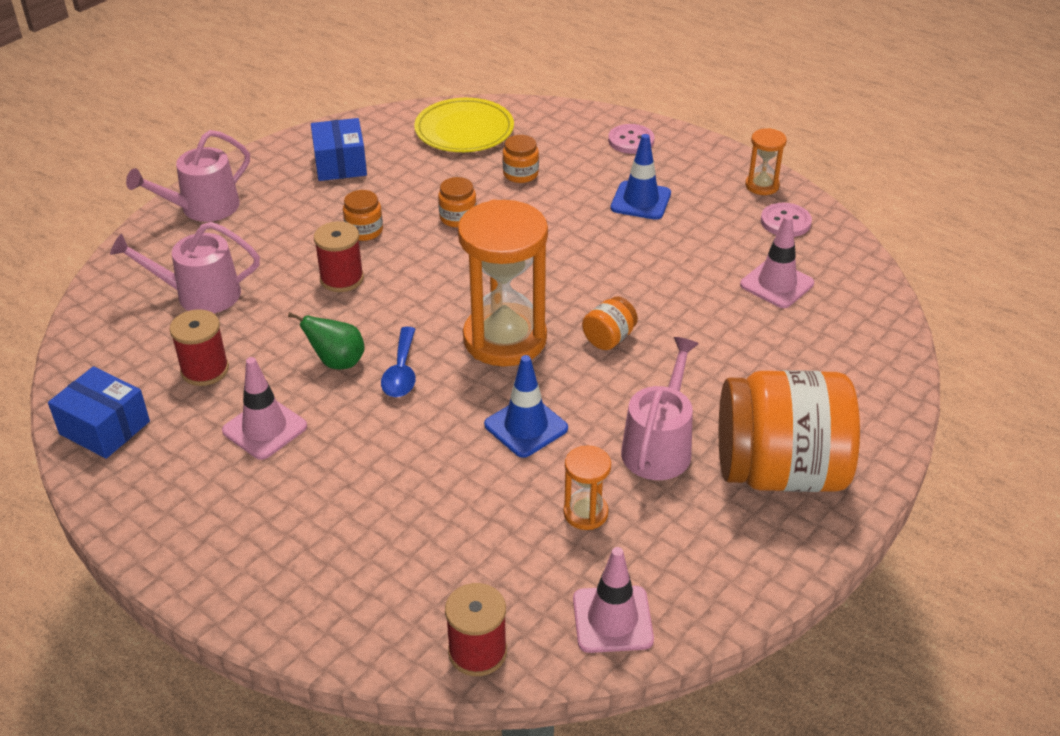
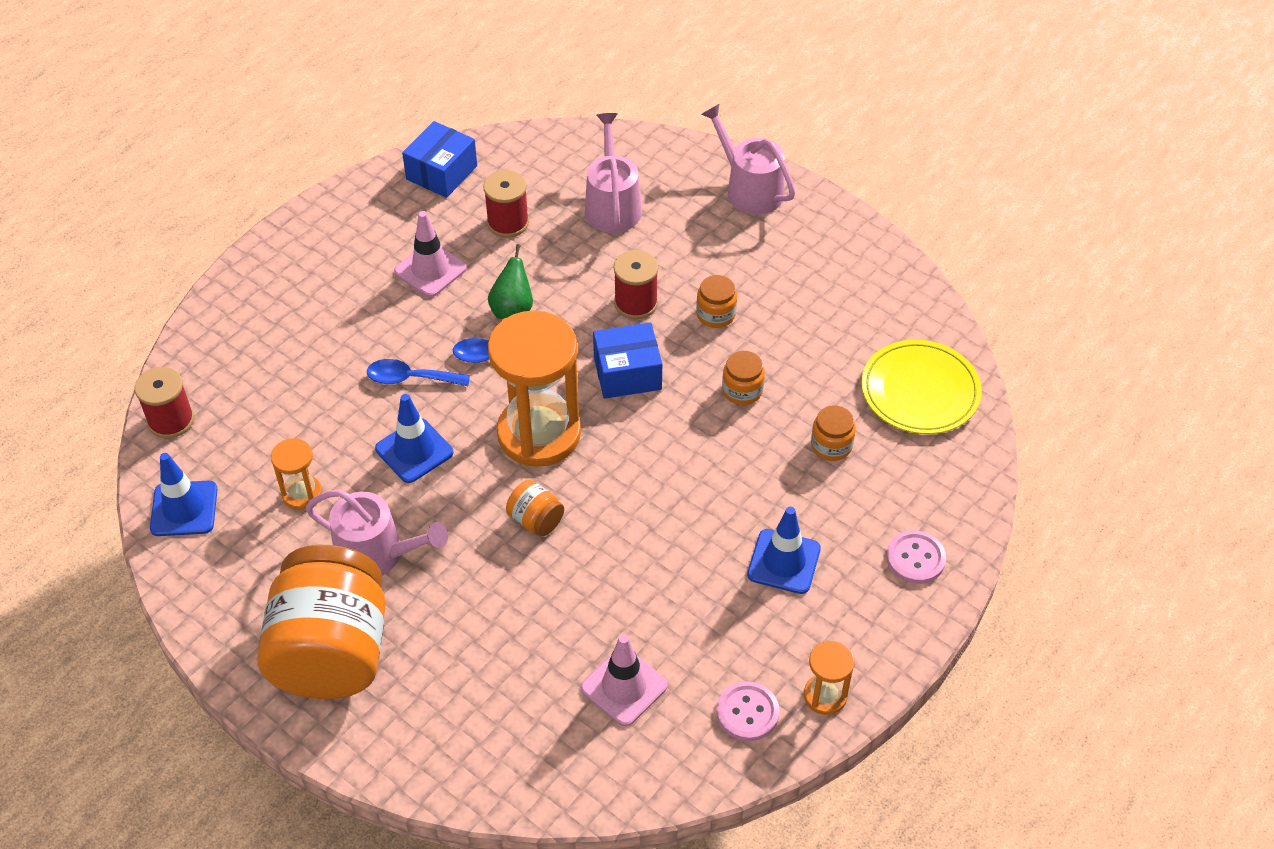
camera: 90 degrees right, 10 degrees up
blue box [311,118,367,181] -> blue box moved to [593,322,662,399]
pink traffic cone [573,547,654,653] -> blue traffic cone [150,453,217,536]
none -> blue spoon [367,359,470,386]

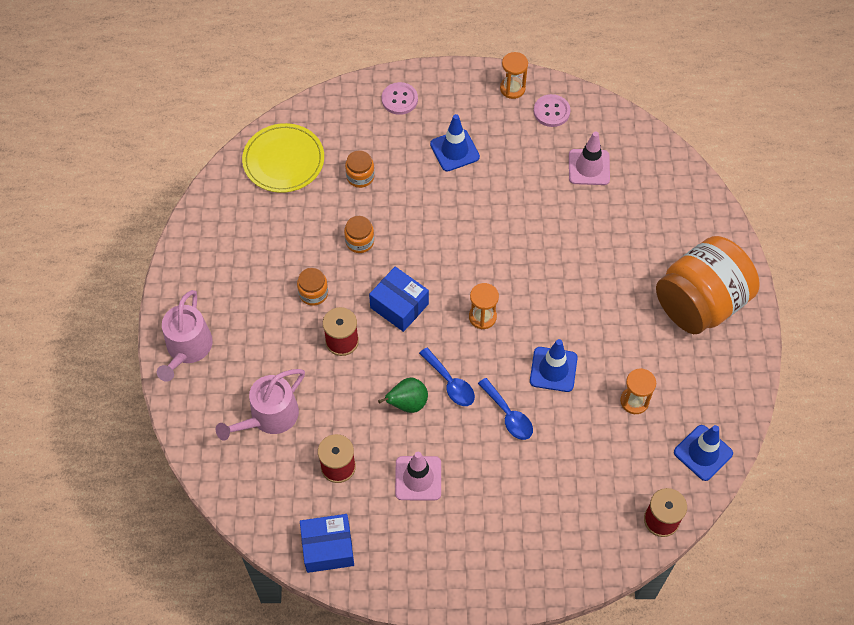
camera: 130 degrees left, 10 degrees up
pink watering can [305,489,448,576] -> none
orange hourglass [488,310,581,467] -> orange hourglass [469,283,499,329], size x0.46
orange jar [506,480,564,536] -> none

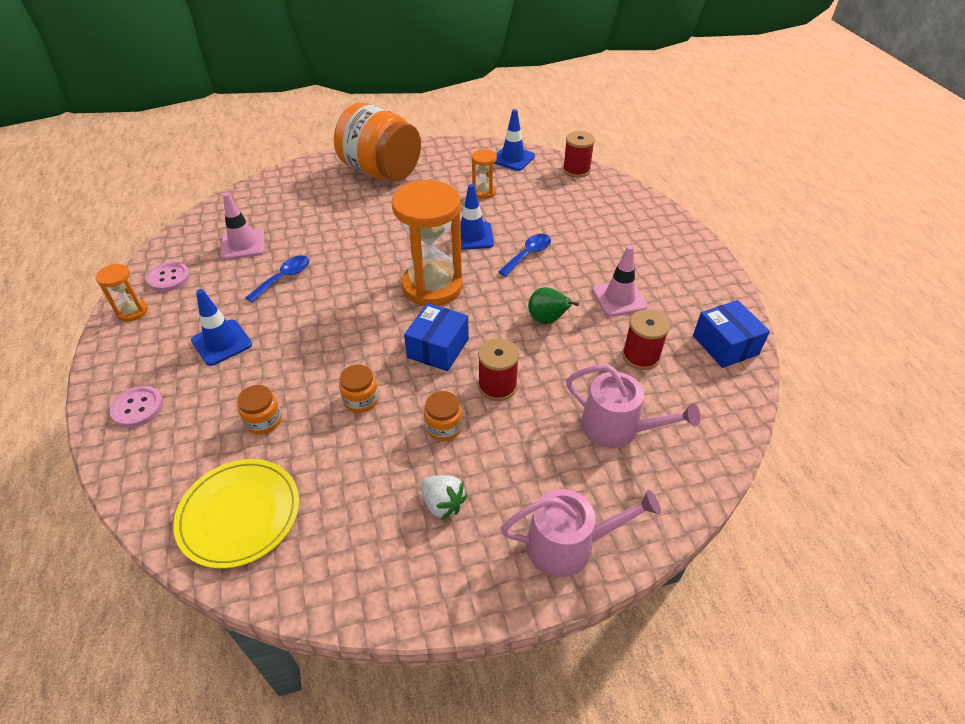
camera: 105 degrees left, 15 degrees down
blue spoon [419,347,475,406] -> blue spoon moved to [245,256,309,302]
orange hourglass [469,283,499,329] -> orange hourglass [391,180,463,306], size x2.15
none -> white strawberry [421,475,467,520]

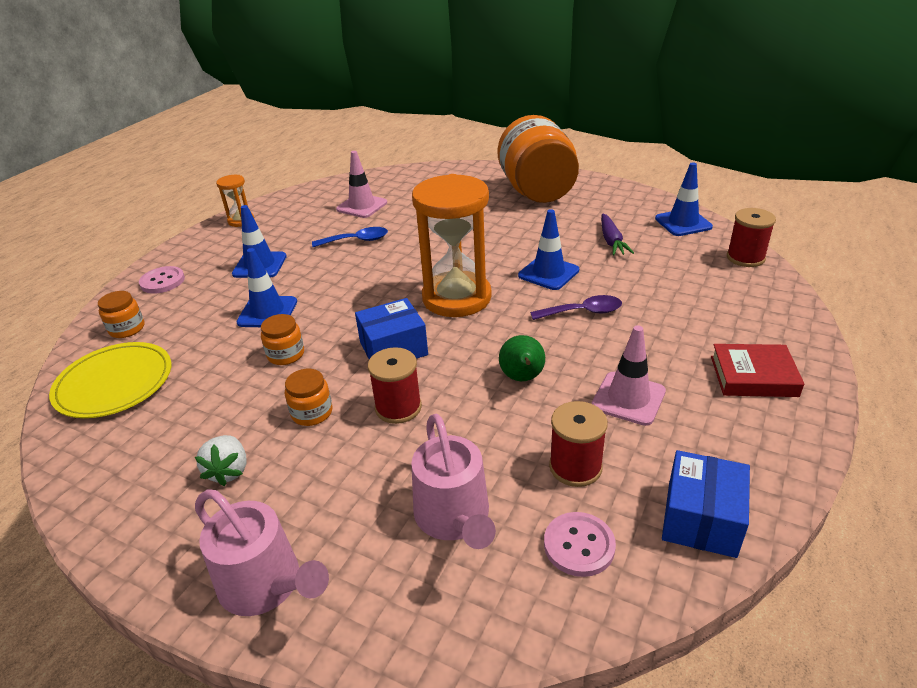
camera: 45 degrees right, 10 degrees down
pink button [146,262,190,292] -> pink button moved to [544,512,616,577]
orange jar [237,385,282,435] -> orange jar moved to [98,291,145,338]
orange hourglass [472,149,497,199] -> purple carrot [601,213,634,256]
blue spoon [498,234,551,276] -> purple spoon [530,295,622,320]
none -> blue traffic cone [236,248,297,327]
none -> red book [711,344,804,397]

